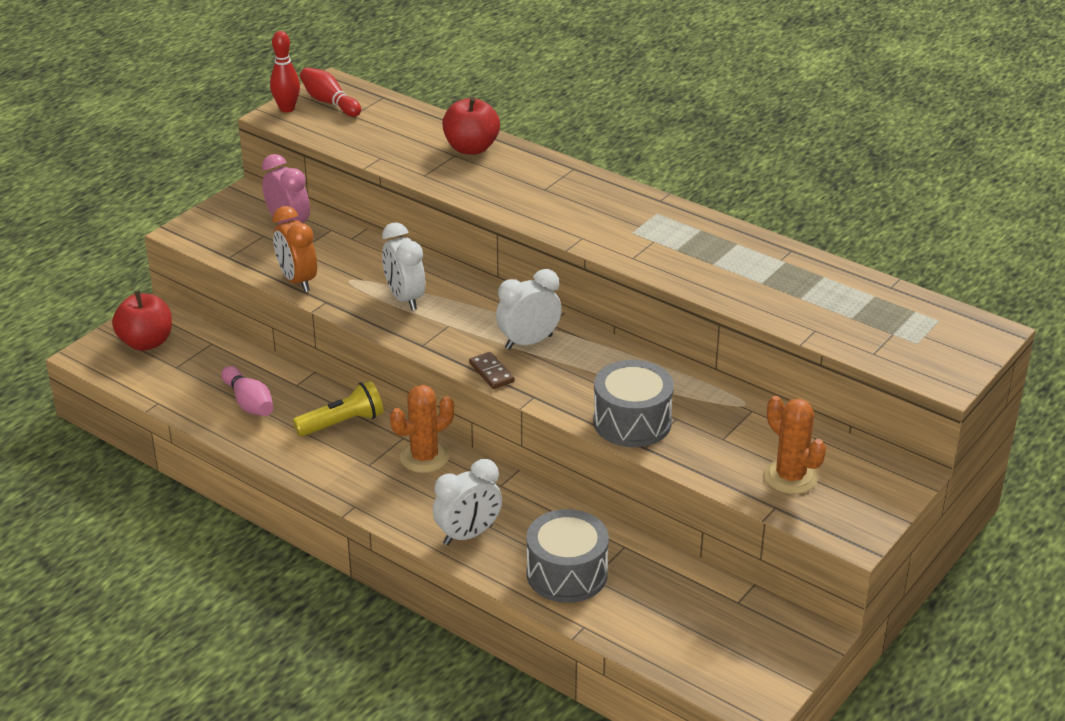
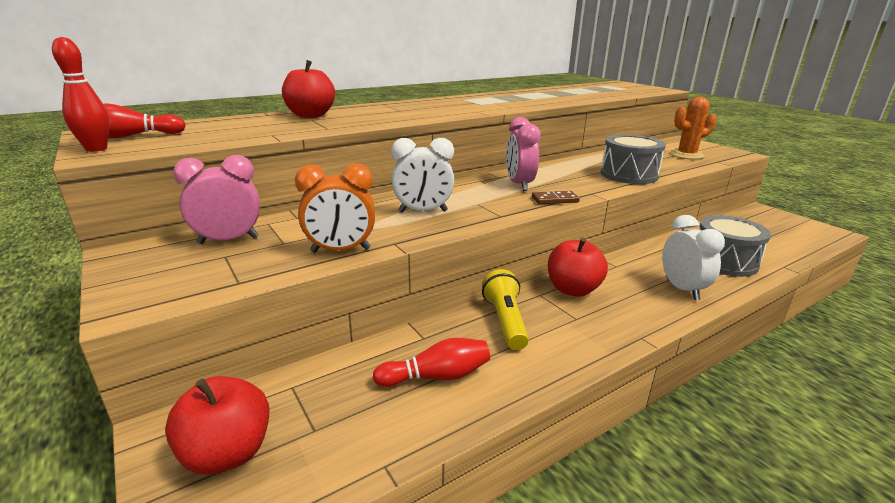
camera: 70 degrees left, 10 degrees down
pink bowling pin [221,366,273,416] -> red bowling pin [373,338,490,387]
orange cactus [390,385,454,473] -> red apple [548,237,608,297]
white clock [496,269,562,350] -> pink clock [506,117,541,191]

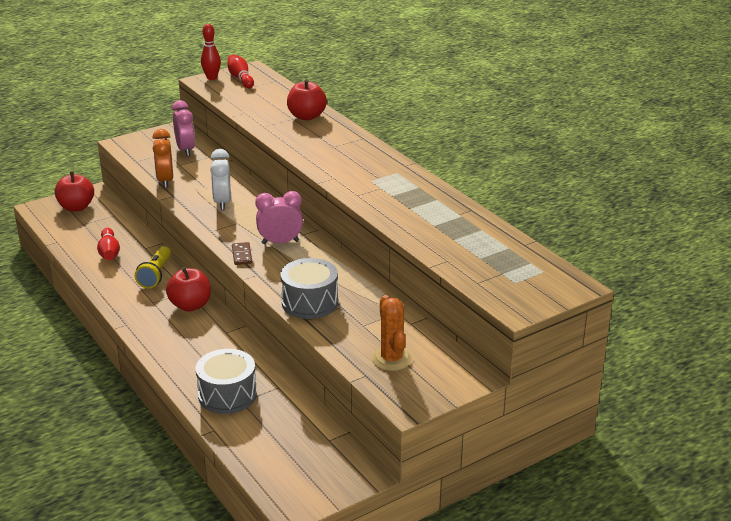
camera: 90 degrees right, 5 degrees up
yellow flashlight [482,269,529,350] -> yellow flashlight turned 105 degrees clockwise [135,246,171,289]
white clock [662,215,725,300] -> none

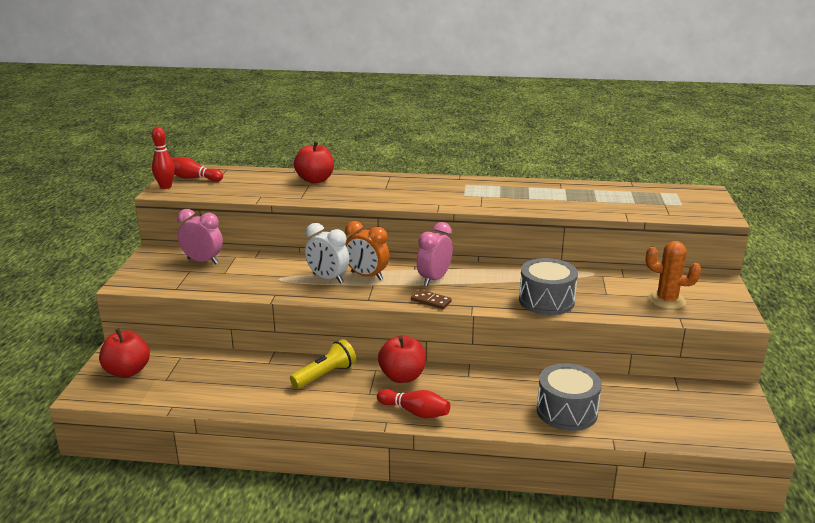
camera: 50 degrees left, 5 degrees down
red bowling pin [97,228,120,260] -> red bowling pin moved to [377,389,450,418]
yellow flashlight [135,246,171,289] -> yellow flashlight turned 90 degrees counterclockwise [290,339,356,389]
orange clock [153,129,173,188] -> orange clock moved to [345,221,390,280]

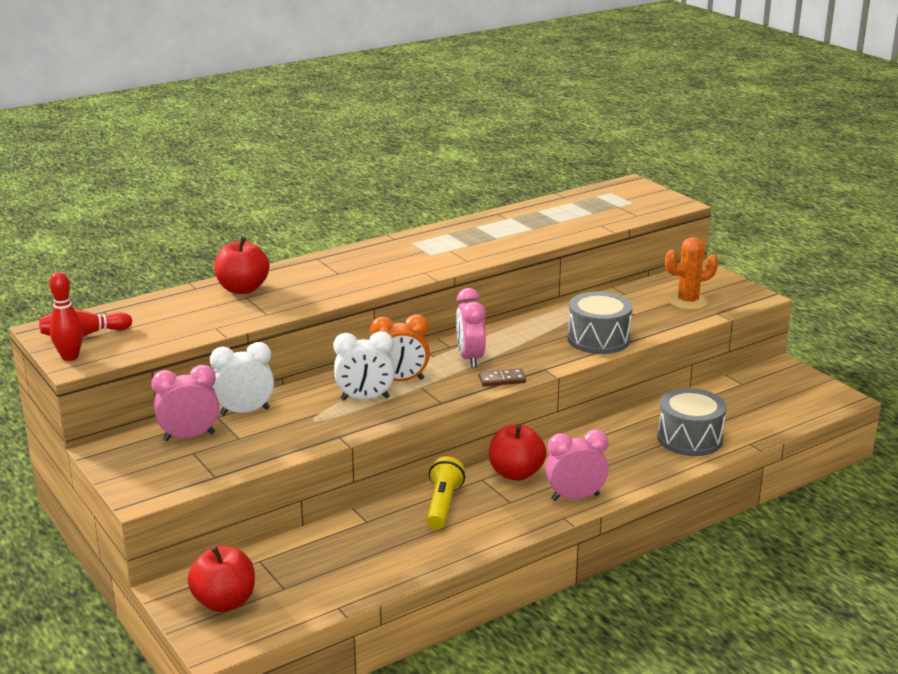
camera: 40 degrees left, 0 degrees up
red bowling pin [377,389,450,418] -> pink clock [545,429,609,501]
none -> white clock [210,342,274,416]

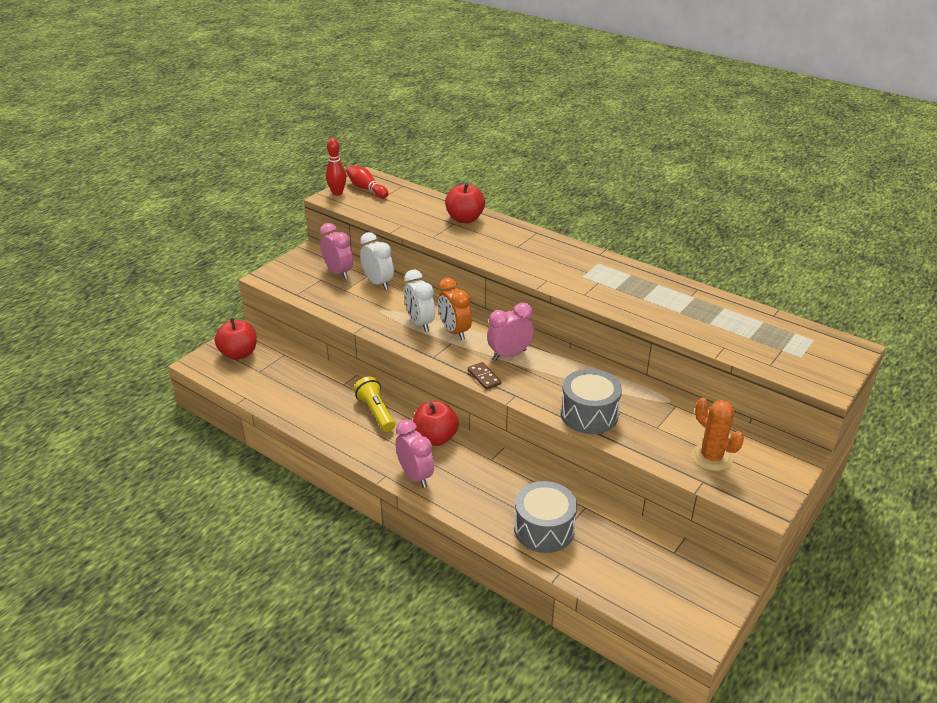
camera: 70 degrees right, 10 degrees up
yellow flashlight [426,456,465,530] -> yellow flashlight turned 105 degrees counterclockwise [354,377,395,432]

